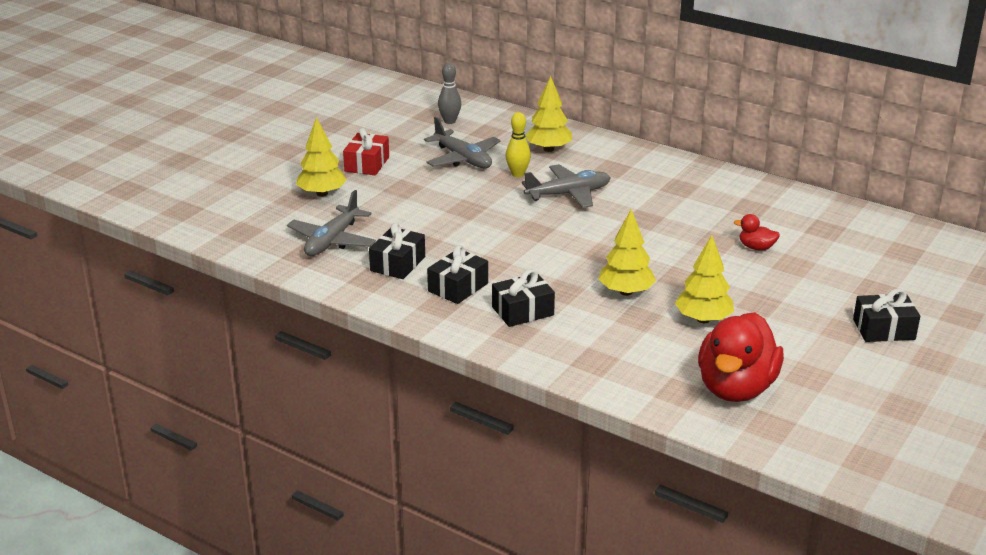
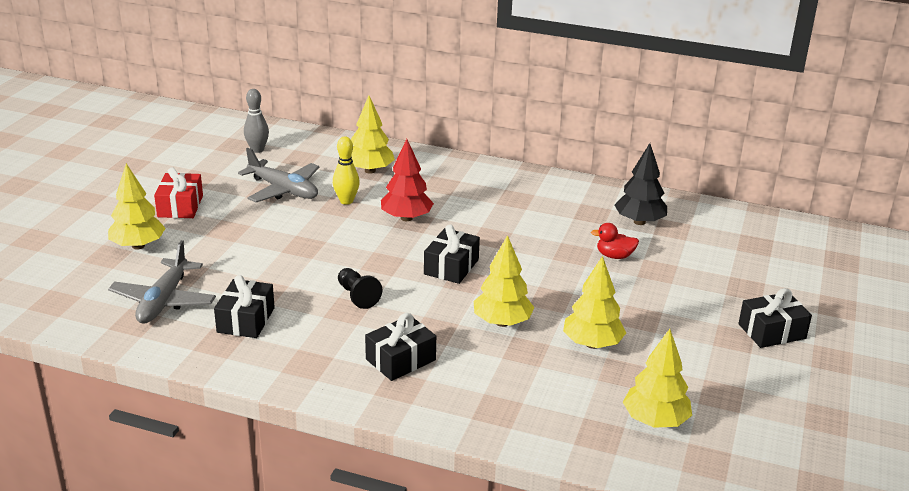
camera: 15 degrees left, 0 degrees up
black gift [427,245,488,304] -> black gift moved to [424,224,480,284]
grey plane [522,164,610,208] -> red tree [381,139,434,221]
red duck [698,312,784,402] -> yellow tree [623,329,692,428]
none -> black pawn [338,268,382,309]
none -> black tree [615,143,667,225]

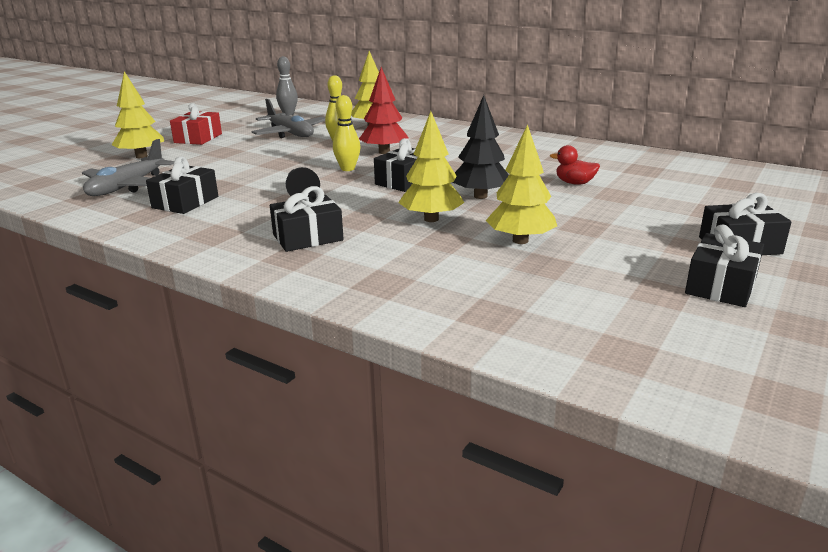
camera: 15 degrees right, 5 degrees down
black tree [615,143,667,225] -> black tree moved to [453,95,509,199]
yellow tree [623,329,692,428] -> none
none -> yellow bowling pin [333,95,361,171]
none -> black gift [685,224,764,307]

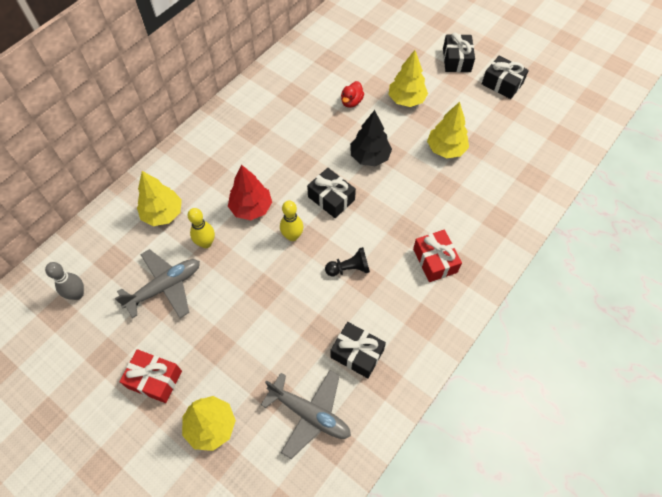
camera: 85 degrees left, 35 degrees up
black gift [270,186,344,252] -> red gift [413,230,462,282]
yellow tree [398,111,464,222] -> yellow tree moved to [389,50,428,107]

